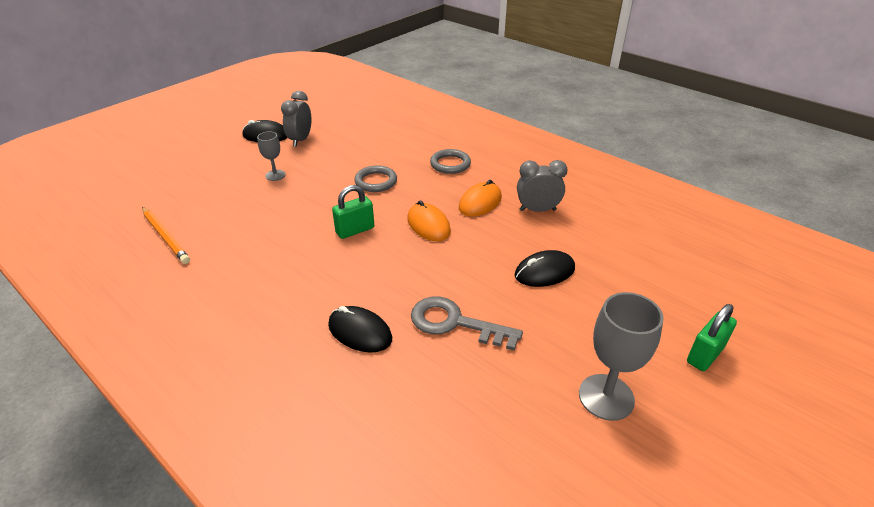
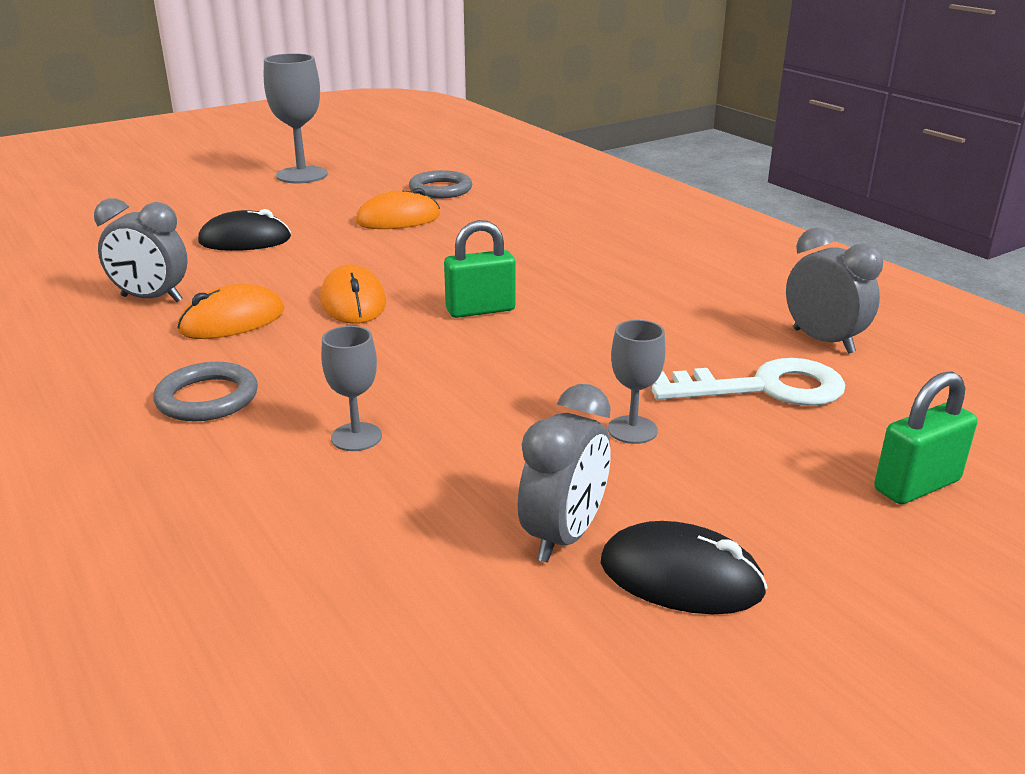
camera: 165 degrees left, 10 degrees down
orange pencil [142,207,190,264] -> grey clock [786,227,883,354]
black mouse [328,306,392,353] -> none
grey ring [354,165,397,192] -> grey ring moved to [409,170,472,199]
grey key [411,296,523,351] -> orange mouse [356,188,440,229]
green padlock [687,304,737,371] -> green padlock moved to [874,371,977,504]
none -> grey goblet [321,326,382,451]
none -> white key [652,358,845,406]

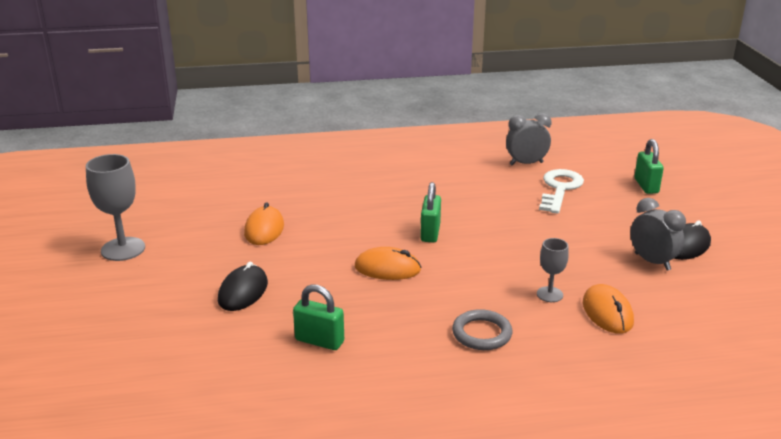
camera: 65 degrees left, 0 degrees up
grey clock [94,198,188,302] -> green padlock [293,284,344,350]
orange mouse [177,284,285,339] -> orange mouse moved to [583,284,634,334]
grey ring [409,170,472,199] -> none
grey goblet [608,320,666,444] -> none

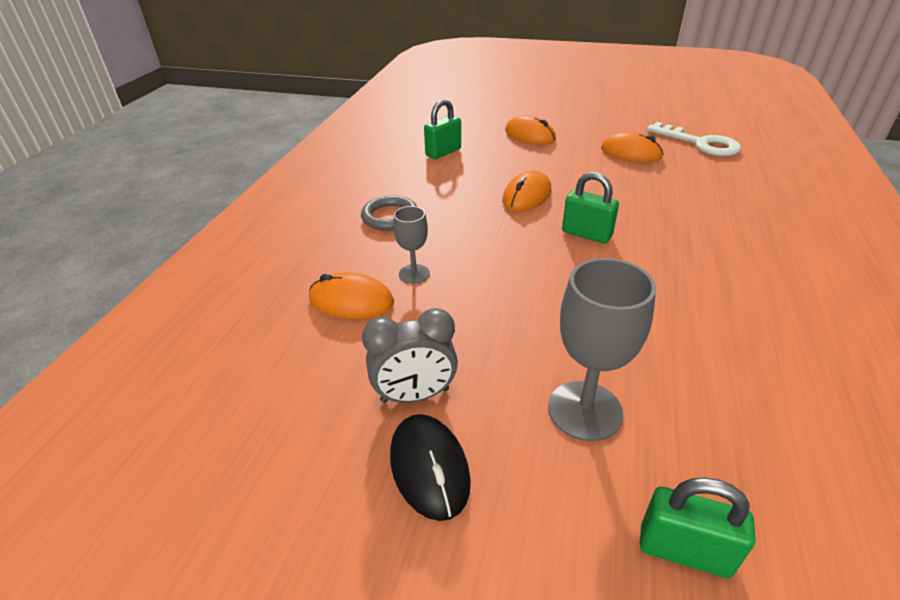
camera: 115 degrees right, 10 degrees up
grey goblet [86,154,145,261] -> grey goblet moved to [548,258,656,441]
black mouse [218,261,268,311] -> orange mouse [505,115,556,145]
grey clock [506,113,551,165] -> none
white key [539,169,584,214] -> white key moved to [647,122,741,156]

